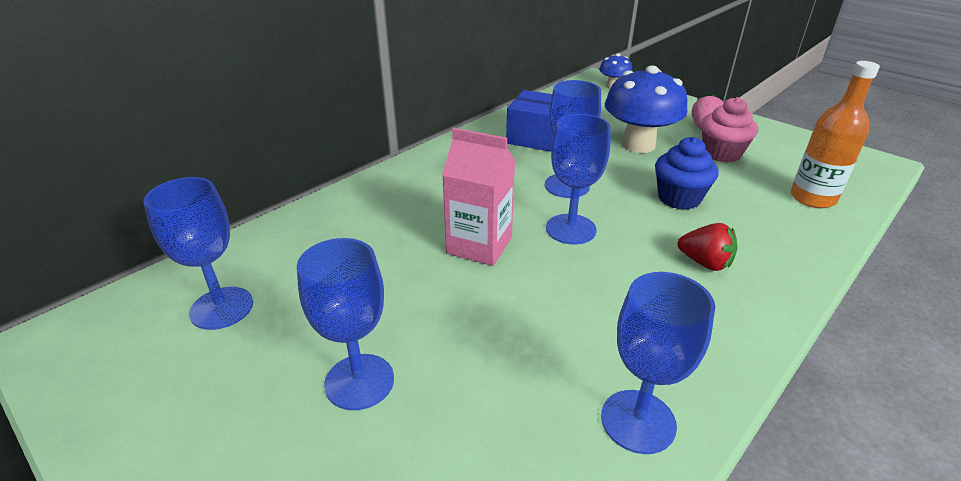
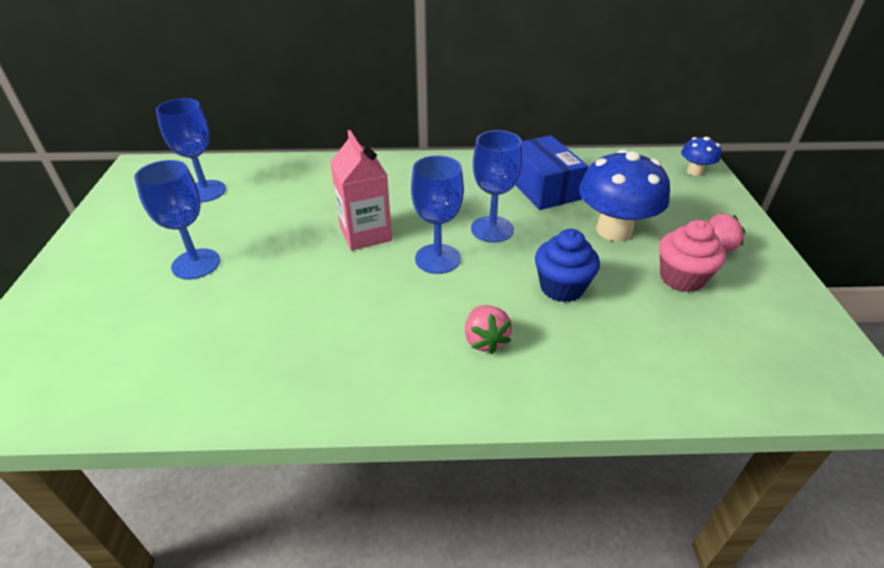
camera: 45 degrees right, 5 degrees up
blue goblet [601,272,715,454] -> none
red strawberry [678,223,737,271] -> pink strawberry [465,305,512,354]
orange bottle [791,61,880,208] -> none

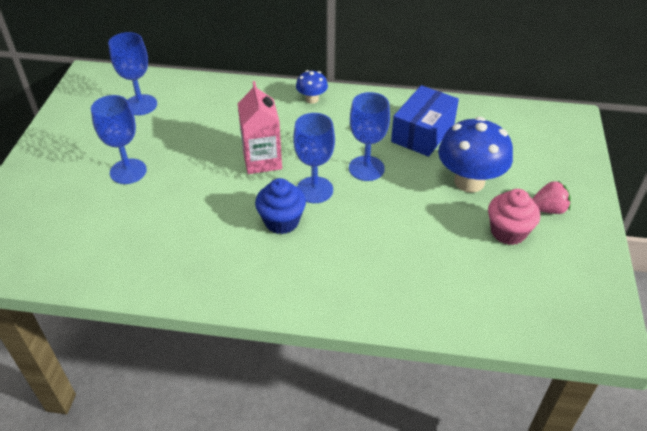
camera: 10 degrees right, 5 degrees up
pink strawberry [465,305,512,354] -> none
blue box [515,135,588,210] -> blue box turned 45 degrees clockwise [391,85,459,157]
blue cupcake [535,229,600,303] -> blue cupcake moved to [255,178,306,234]
blue mushroom [681,137,721,176] -> blue mushroom moved to [296,70,328,104]

